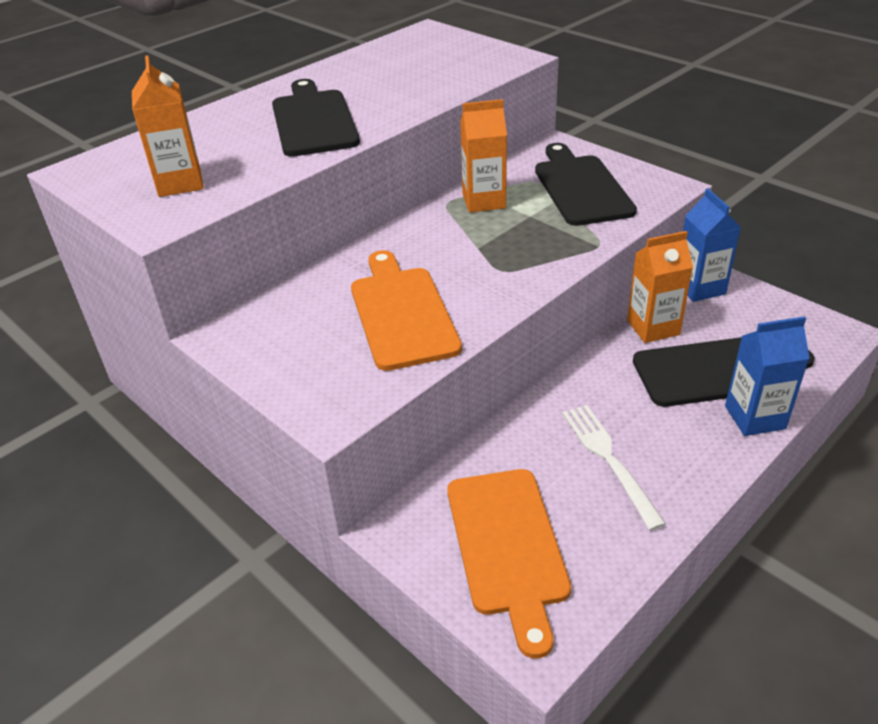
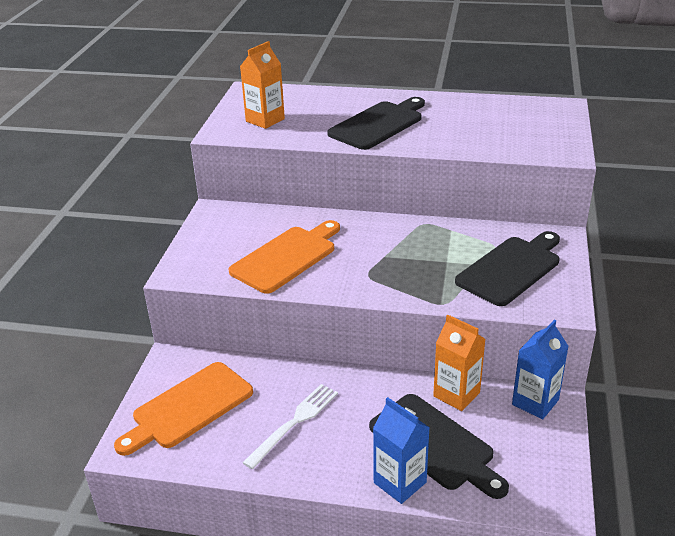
camera: 55 degrees right, 5 degrees down
orange carton [460,99,507,212] -> none

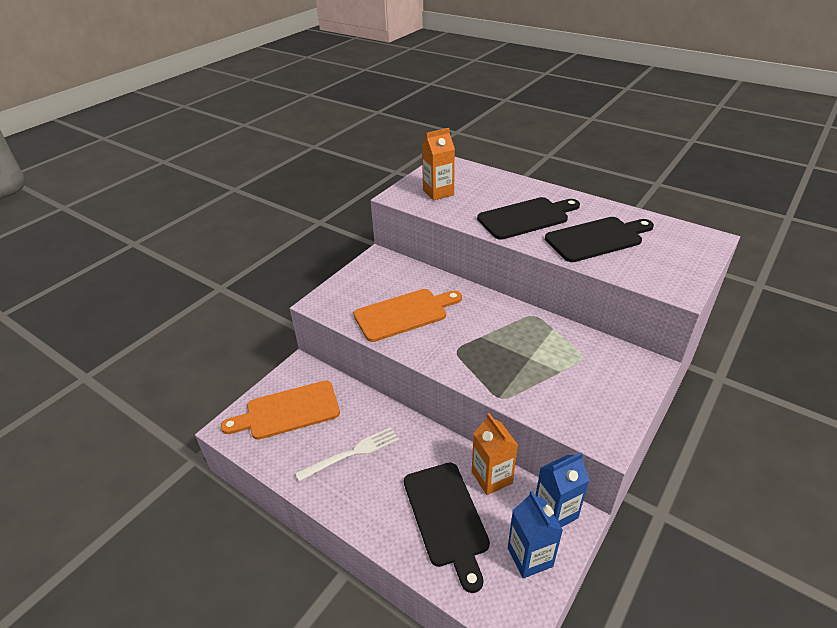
camera: 25 degrees right, 5 degrees up
blue carton [373,397,430,504] -> blue carton moved to [508,491,563,578]
black cutting board [455,231,560,306] -> black cutting board moved to [545,217,654,262]

